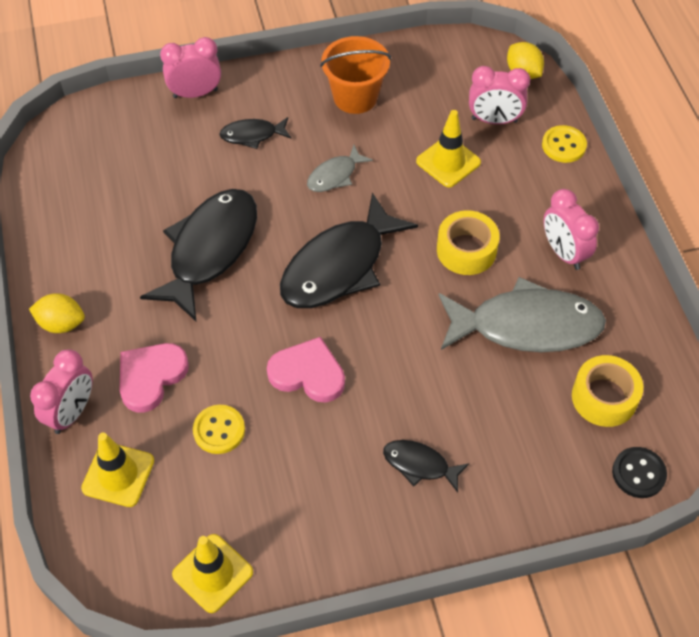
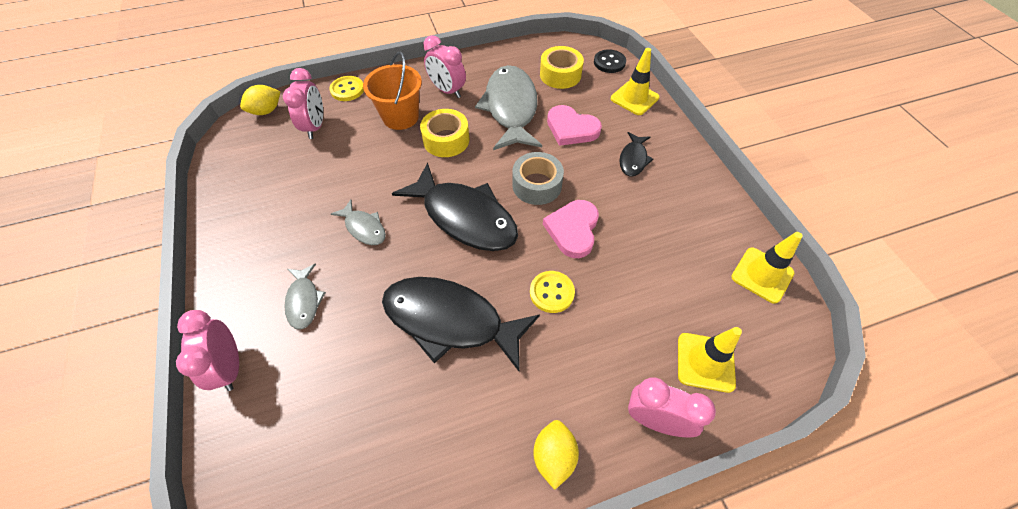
camera: 95 degrees left, 0 degrees up
pink heart [120,343,189,413] -> pink heart moved to [547,105,602,146]
yellow button [193,405,245,454] -> yellow button moved to [530,271,575,313]
black fish [219,117,291,149] -> grey fish [284,264,326,329]
orange bucket [320,36,391,114] -> orange bucket moved to [363,52,422,130]
yellow traffic cone [416,110,481,187] -> yellow traffic cone moved to [611,48,660,115]
pink clock [543,189,599,270] -> pink clock turned 75 degrees clockwise [423,35,466,98]
none -> grey tape [512,152,564,205]

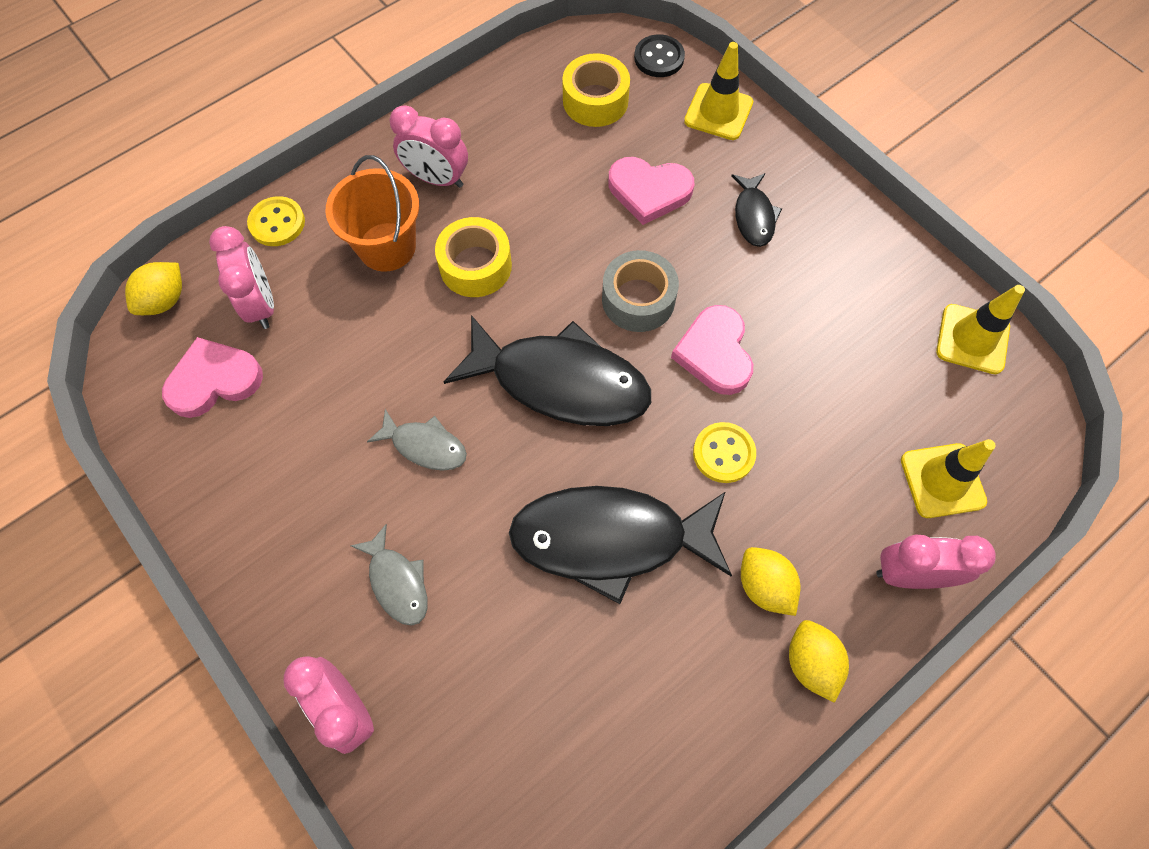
camera: 20 degrees left, 10 degrees up
grey fish [475,65,542,150] -> none
none -> pink heart [162,337,263,418]
none -> yellow lemon [741,547,800,616]

